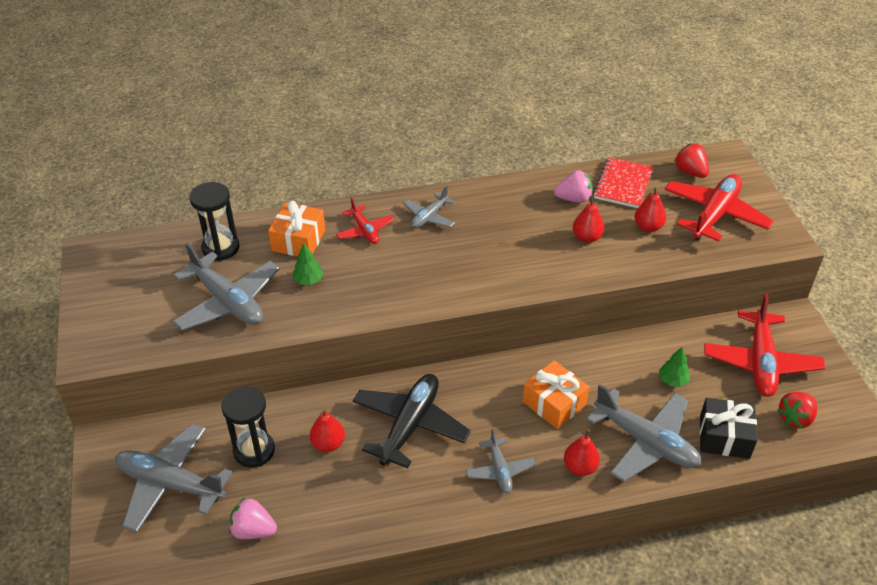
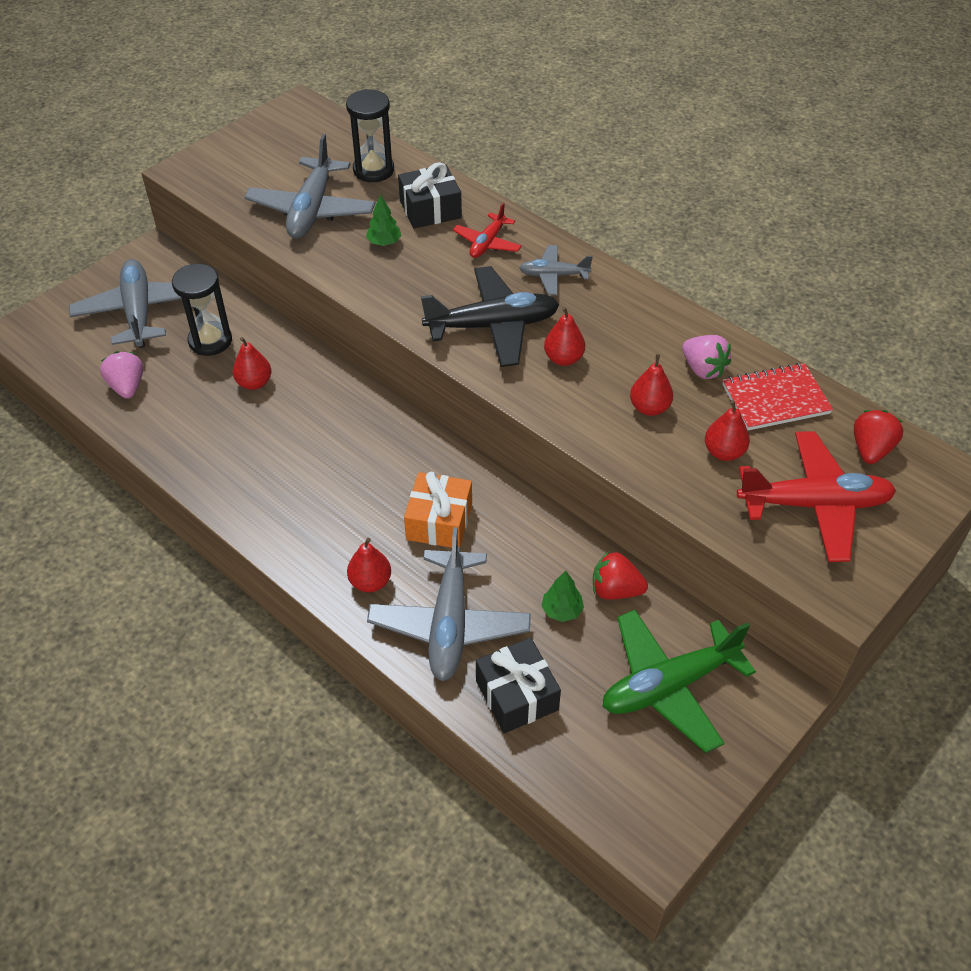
camera: 55 degrees right, 5 degrees up
orange gift [268,201,325,256] -> black gift [398,162,462,229]
black plane [353,374,471,468] -> black plane moved to [421,266,559,367]
grey plane [466,429,535,493] -> none
red plane [704,293,825,397] -> green plane [602,610,756,753]
red strawberry [777,392,817,429] -> red strawberry moved to [593,551,648,600]
none -> red pear [544,307,585,366]

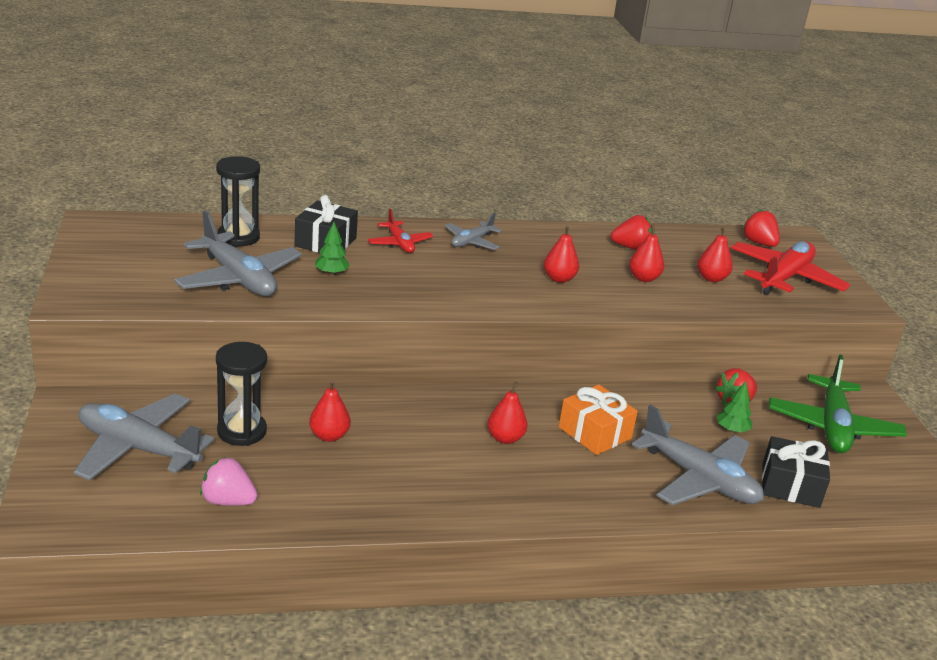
camera: 55 degrees left, 20 degrees down
red pear [347,538,391,592] -> red pear moved to [487,382,528,444]
black plane [421,266,559,367] -> none
pink strawberry [682,335,731,379] -> red strawberry [611,215,652,250]
red notebook [722,363,833,430] -> none

